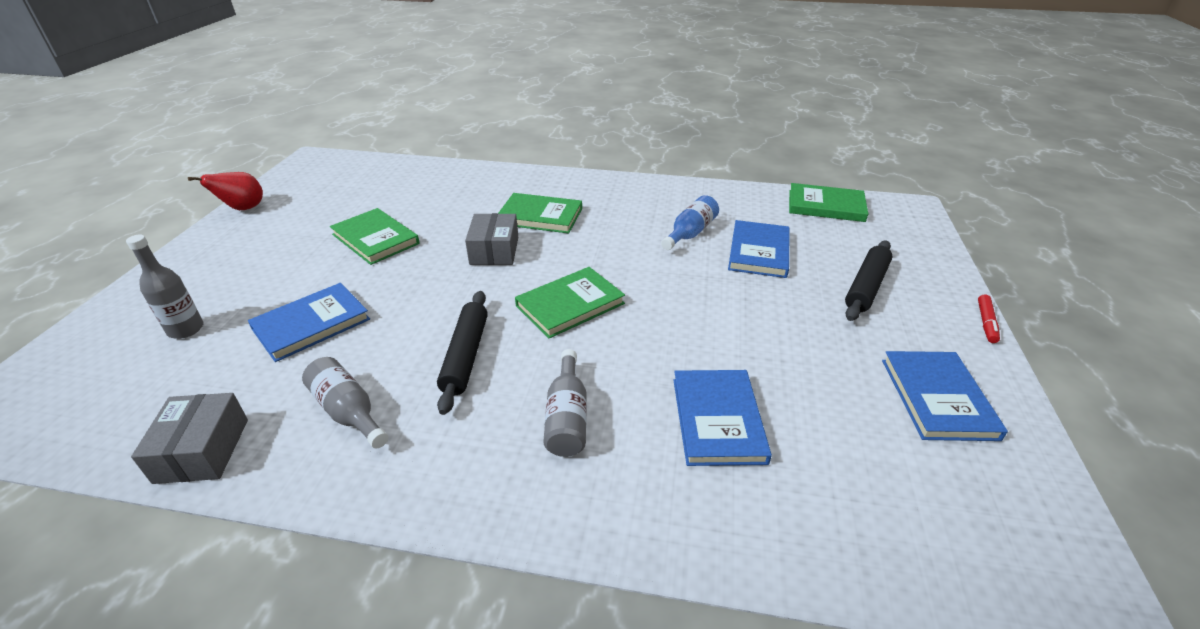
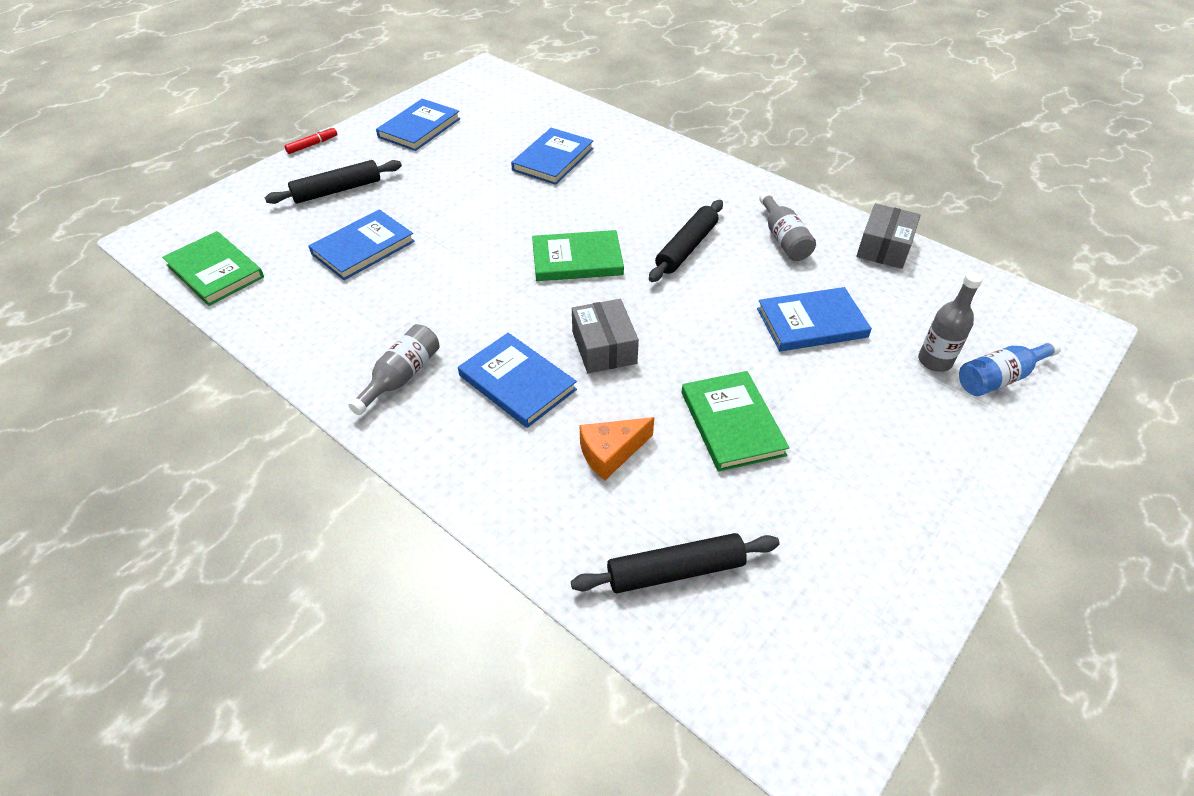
camera: 150 degrees left, 10 degrees up
red pear [188,172,263,210] -> none
grey box [465,213,518,265] -> grey box turned 45 degrees counterclockwise [572,299,639,373]
green book [498,193,582,233] -> blue book [458,333,577,428]
grey bottle [544,349,587,457] -> grey bottle moved to [348,324,439,415]
blue bottle [661,195,719,250] -> blue bottle moved to [959,340,1061,396]
none -> black rolling pin [571,533,780,593]
none -> orange cheese [580,417,654,480]

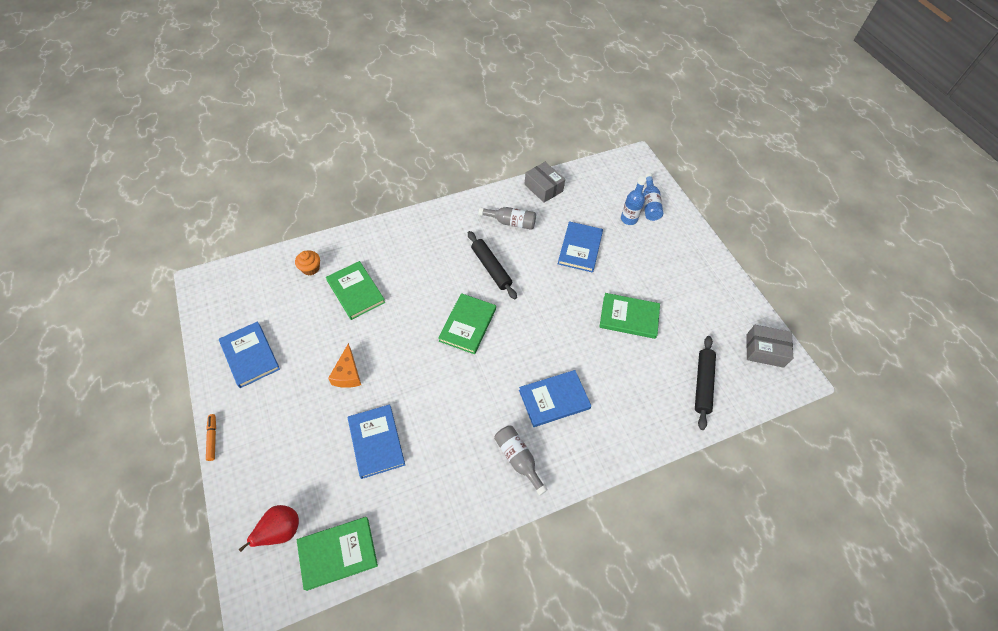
camera: 65 degrees left, 10 degrees up
black rolling pin [265,160,402,204] -> none
red marker [285,127,337,154] -> orange marker [206,414,216,461]
blue book [511,128,594,185] -> green book [326,261,385,320]
grey box [572,299,639,373] -> grey box moved to [746,325,793,368]
orange cheese [580,417,654,480] -> orange cheese moved to [328,343,361,388]
grey bottle [918,272,983,372] -> blue bottle [621,176,646,225]
none -> red pear [238,505,299,552]
none -> orange cupcake [295,251,320,275]

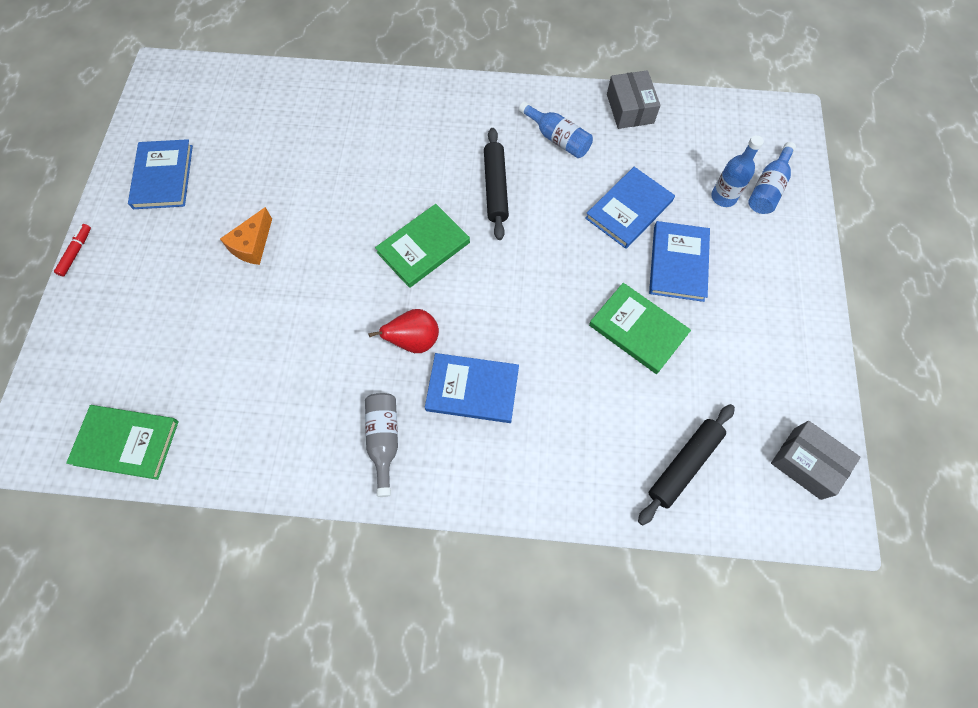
camera: 30 degrees right, 10 degrees up
orange marker [206,414,216,461] -> red marker [54,224,91,277]
red pear [238,505,299,552] -> red pear moved to [368,309,439,353]
orange cupcake [295,251,320,275] -> none
green book [326,261,385,320] -> none
blue book [348,404,405,479] -> blue book moved to [649,221,710,302]
grey bottle [479,207,536,230] -> blue bottle [519,101,593,158]

